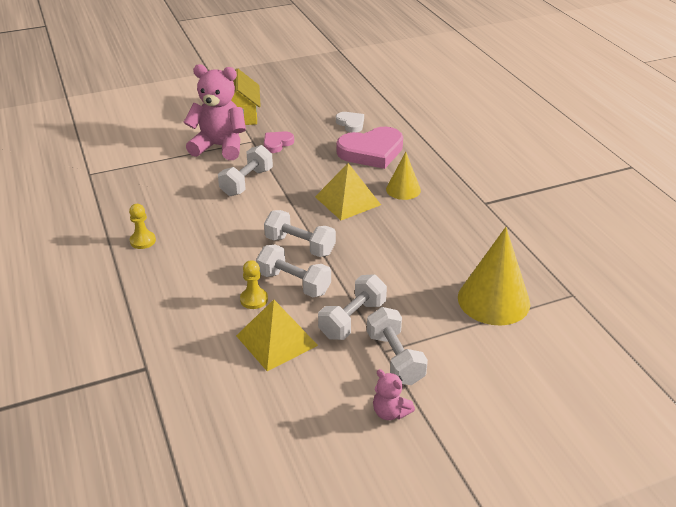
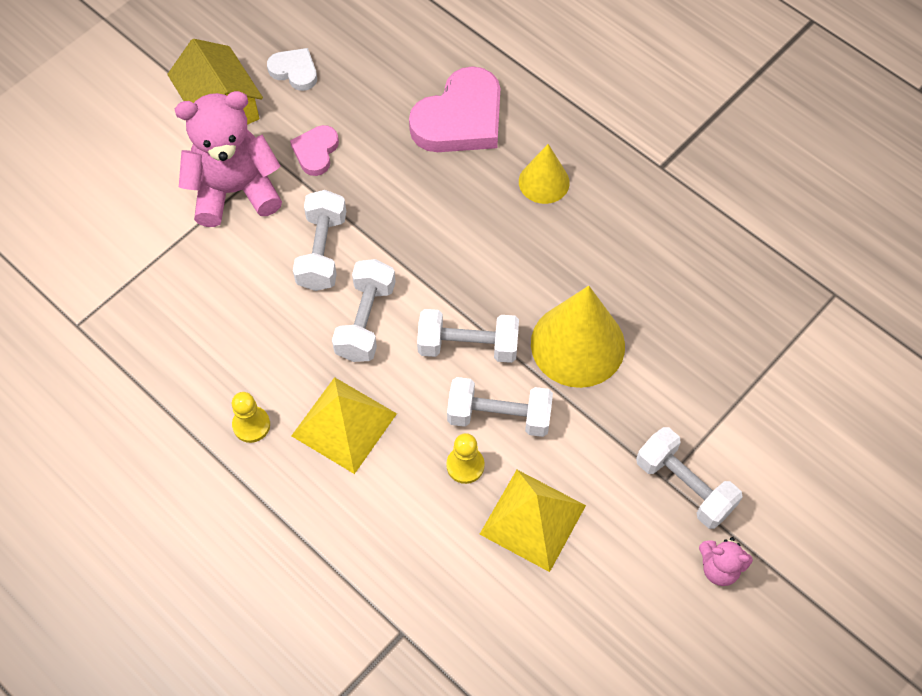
camera: 25 degrees left, 25 degrees up
yellow pyramid [315,163,381,220] -> yellow pyramid moved to [291,377,397,474]
white dumbbell [318,274,387,340] -> white dumbbell moved to [332,259,396,362]
white heart [336,112,364,132] -> white heart moved to [267,48,317,91]
yellow cone [458,227,530,325] -> yellow cone moved to [531,286,625,388]

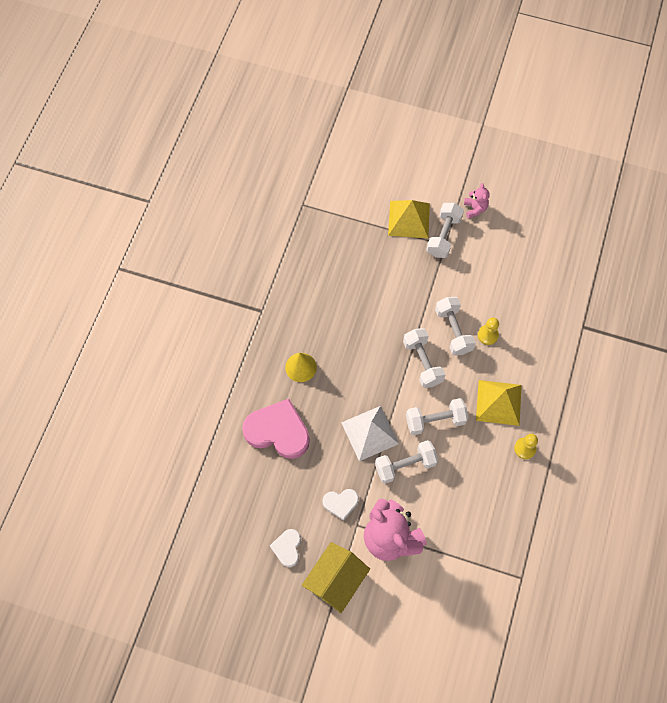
camera: 115 degrees left, 5 degrees up
pink heart [290,125,339,176] -> white heart [323,489,359,521]
yellow pyramid [480,470,586,572] -> yellow pyramid moved to [388,200,430,238]
yellow cone [531,286,625,388] -> none
none -> white pyramid [341,406,399,461]

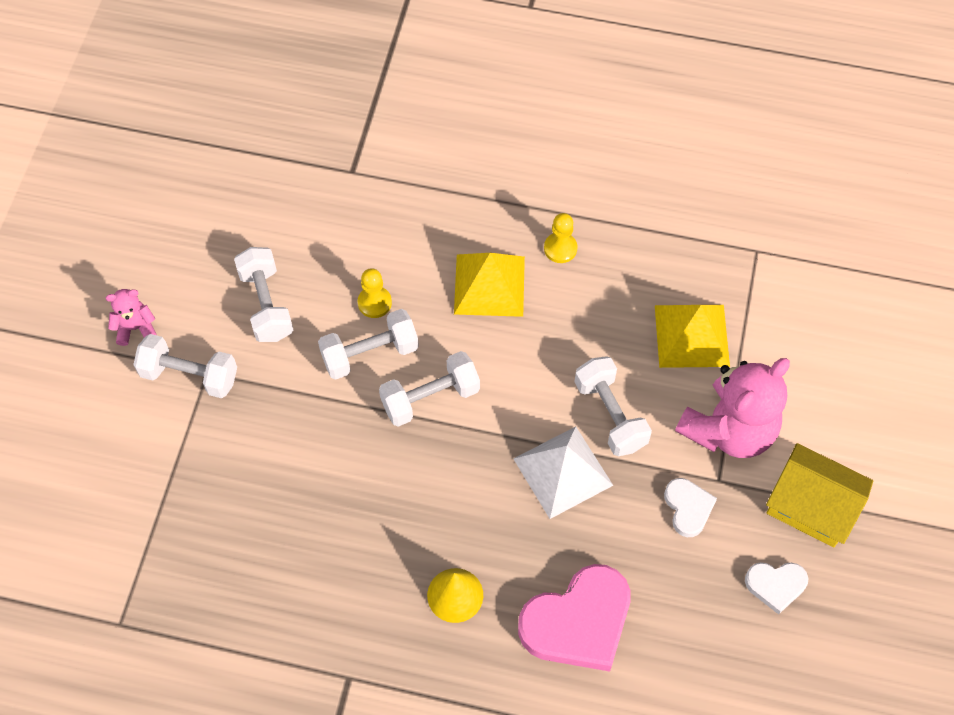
camera: 95 degrees left, 5 degrees down
pink heart [242,399,310,459] -> pink heart turned 135 degrees counterclockwise [518,564,631,672]
yellow pyramid [388,200,430,238] -> yellow pyramid moved to [655,305,730,368]
white dumbbell [406,398,468,435] -> white dumbbell moved to [234,247,293,342]

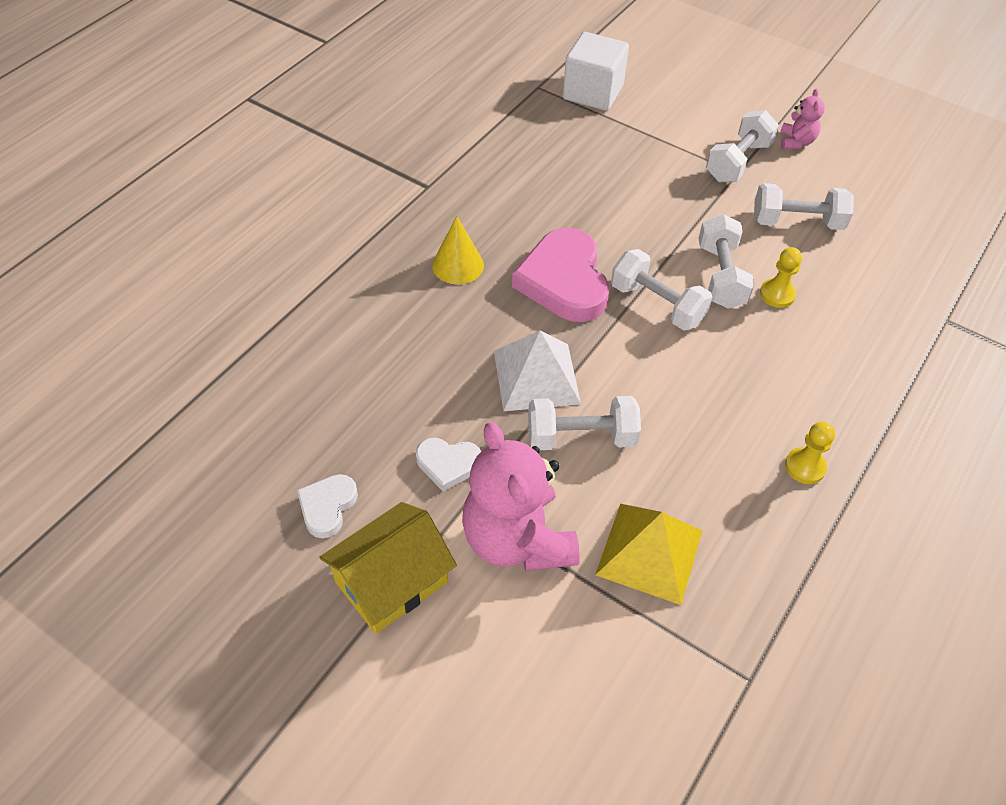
camera: 110 degrees right, 10 degrees down
white dumbbell [379,351,480,427] -> white dumbbell turned 45 degrees counterclockwise [611,249,712,330]
yellow pyramid [454,253,525,317] -> none
pink heart [518,564,631,672] -> pink heart moved to [512,228,609,322]
none -> white cube [563,32,629,111]

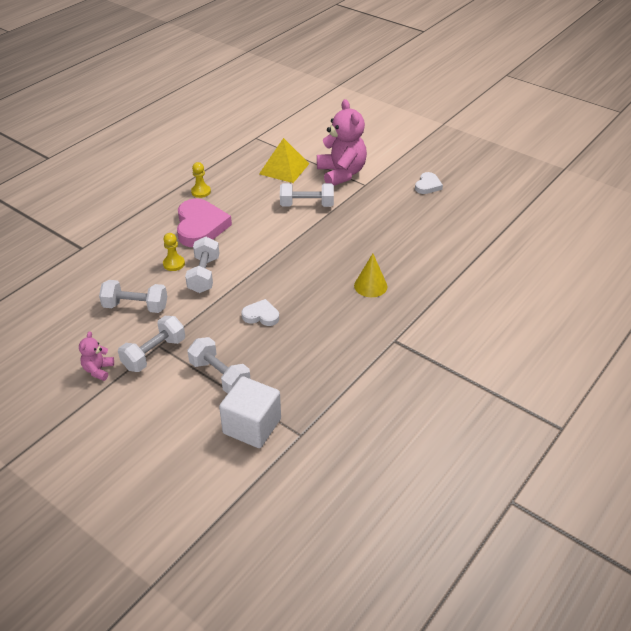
camera: 175 degrees left, 10 degrees down
yellow house [319,502,457,634] -> none
white heart [416,438,481,491] -> white heart moved to [242,299,279,326]
white pyramid [494,330,581,411] -> none
pink heart [512,228,609,322] -> pink heart moved to [177,198,232,247]
white dumbbell [611,249,712,330] -> white dumbbell moved to [187,337,250,394]

